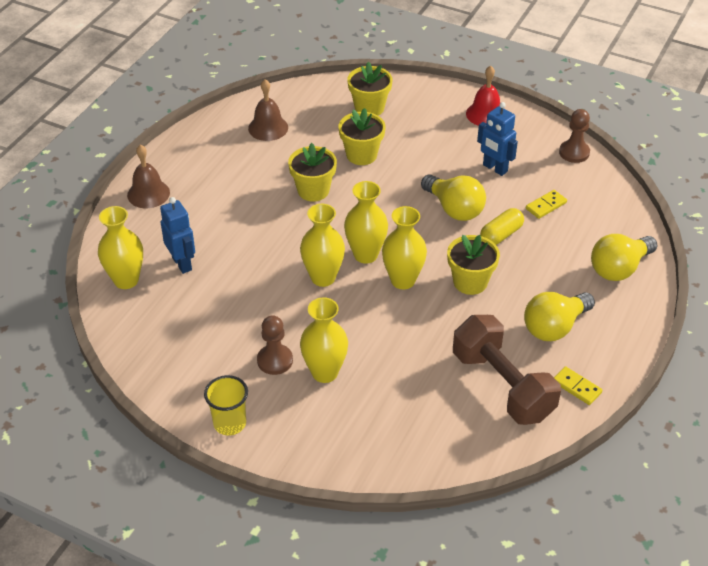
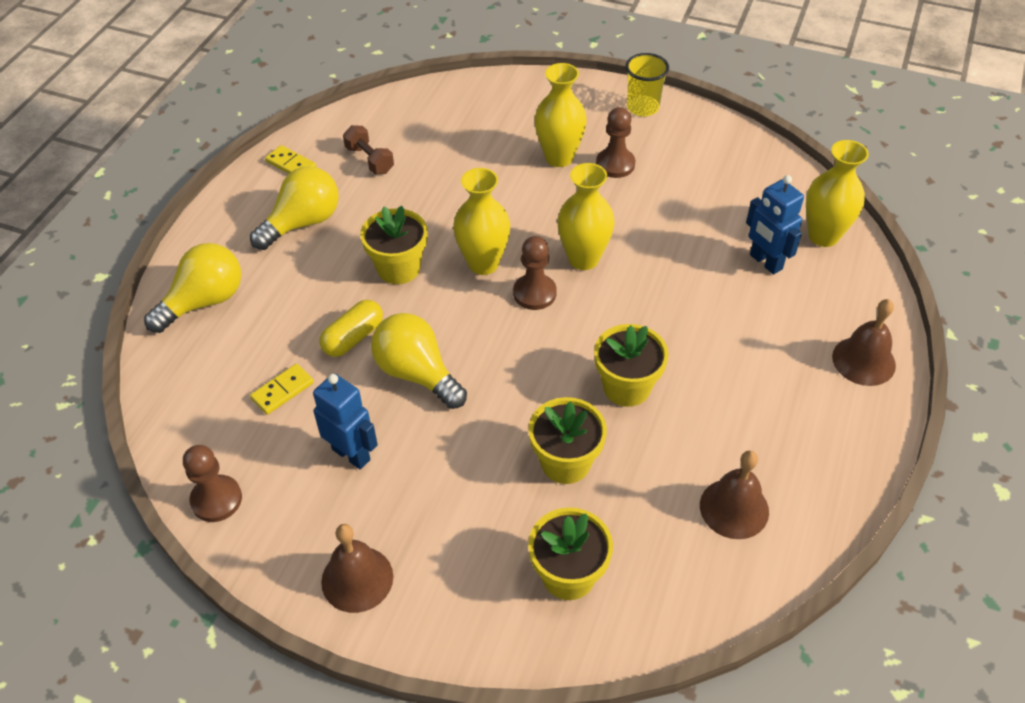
camera: 175 degrees right, 5 degrees up
yellow vase [344,181,388,264] -> brown pawn [513,236,557,310]
brown dumbbell [453,315,561,425] -> brown dumbbell [343,125,394,174], size x0.47
red bell [466,66,500,126] -> brown bell [321,524,393,613]

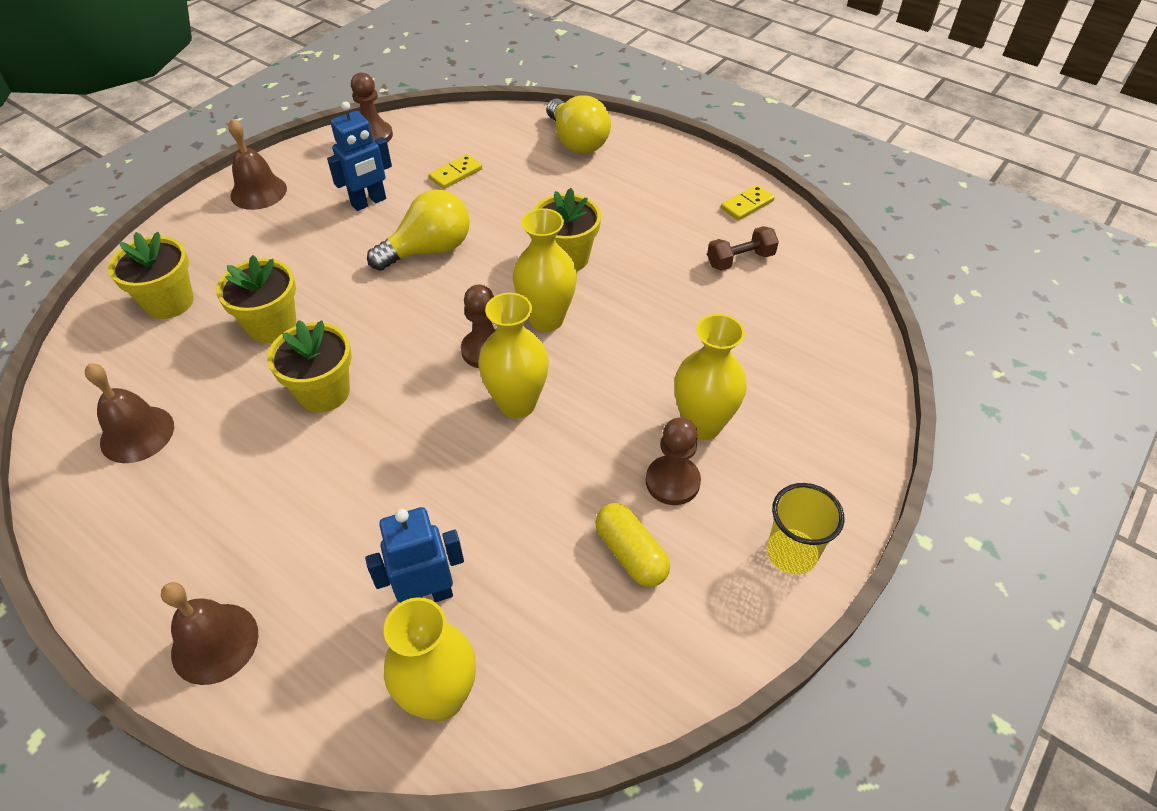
camera: 105 degrees right, 0 degrees up
yellow light bulb [250,166,339,250] -> none
yellow domino [250,364,314,415] -> yellow domino turned 75 degrees clockwise [429,154,482,189]
yellow capsule [319,300,383,357] -> yellow capsule moved to [595,503,670,587]

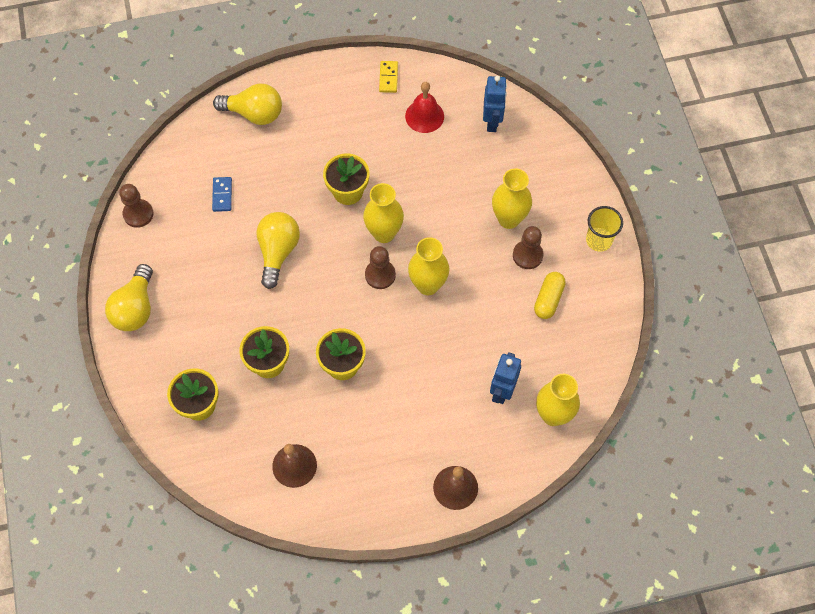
camera: 50 degrees left, 15 degrees up
brown bell [228,119,287,210] -> yellow light bulb [105,264,153,331]
blue robot [327,101,392,211] -> blue robot moved to [483,76,507,132]
yellow domino [429,154,482,189] -> blue domino [212,177,232,212]
yellow capsule [595,503,670,587] -> yellow capsule turned 75 degrees counterclockwise [534,272,566,319]
brown dumbbell [707,226,779,271] -> red bell [405,82,444,133]

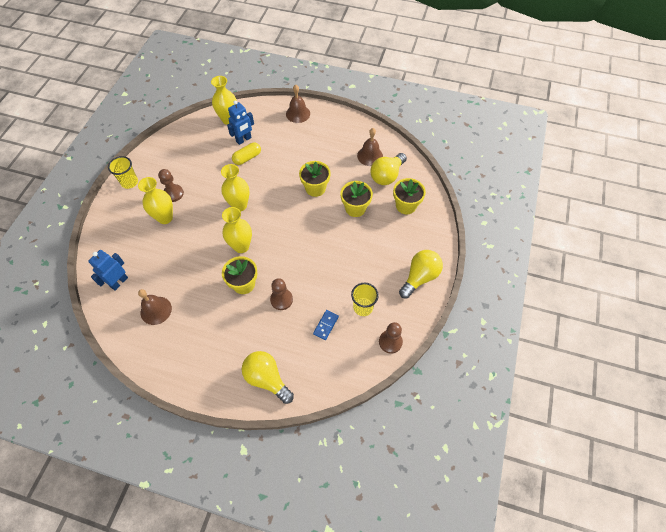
camera: 150 degrees left, 5 degrees down
yellow light bulb [256,212,300,289] -> yellow light bulb moved to [371,153,407,185]
brown pawn [365,246,396,289] -> brown pawn moved to [270,278,293,310]
yellow domino [379,61,398,93] -> none
red bell [405,82,444,133] -> brown bell [138,289,172,325]
yellow capsule [534,272,566,319] -> yellow capsule moved to [232,142,261,165]
none -> yellow cup [351,283,379,316]

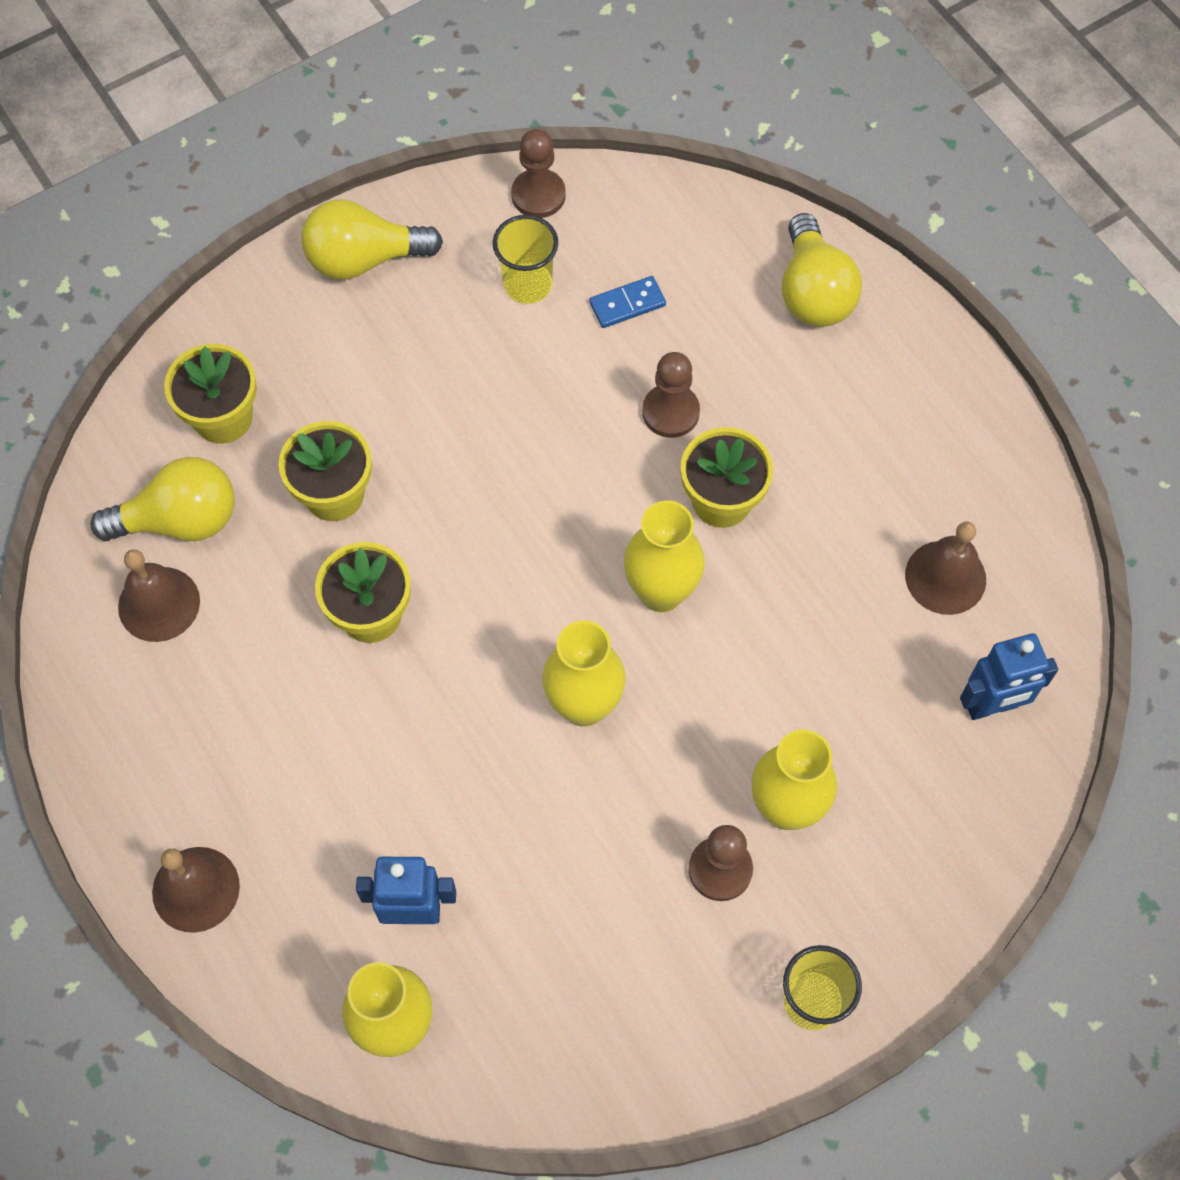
camera: 140 degrees left, 5 degrees up
yellow capsule [232,142,261,165] -> none

